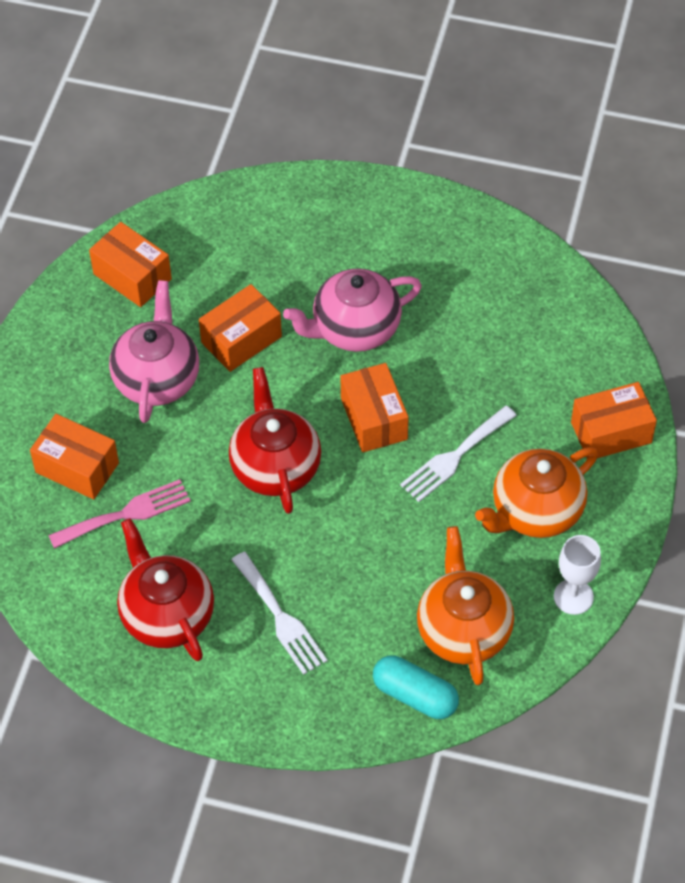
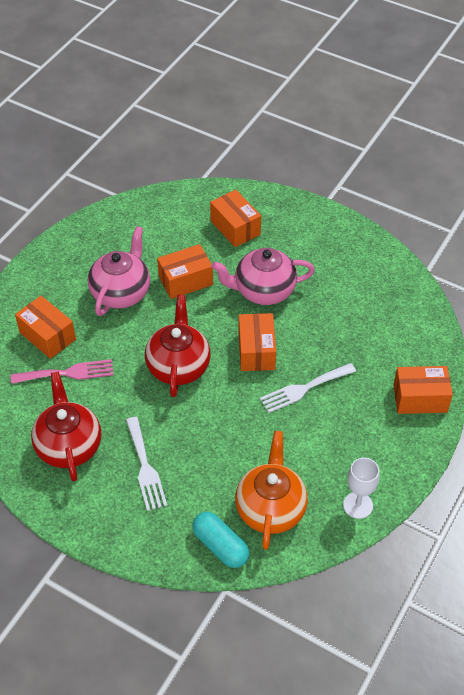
camera: 15 degrees right, 5 degrees down
orange box [89,222,172,307] -> orange box moved to [210,190,261,247]
orange teapot [475,447,598,538] -> none

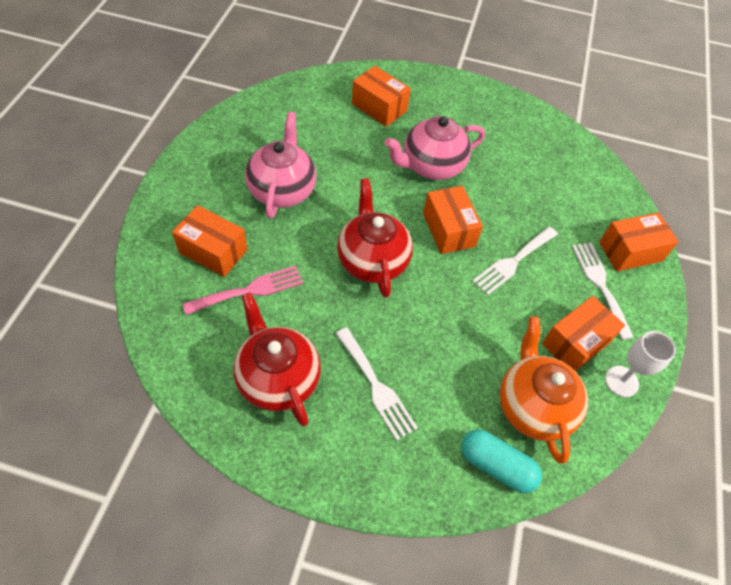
camera: 20 degrees left, 5 degrees up
orange box [157,244,213,299] -> orange box moved to [542,296,625,371]
none -> white fork [572,243,634,340]

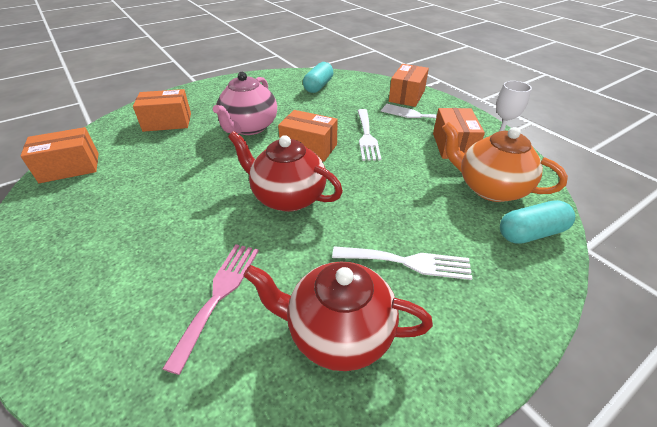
camera: 45 degrees left, 15 degrees down
orange box [172,205,248,277] -> orange box moved to [21,127,98,183]
pink teapot [245,112,316,219] -> none
none -> turquoise capsule [303,62,333,93]

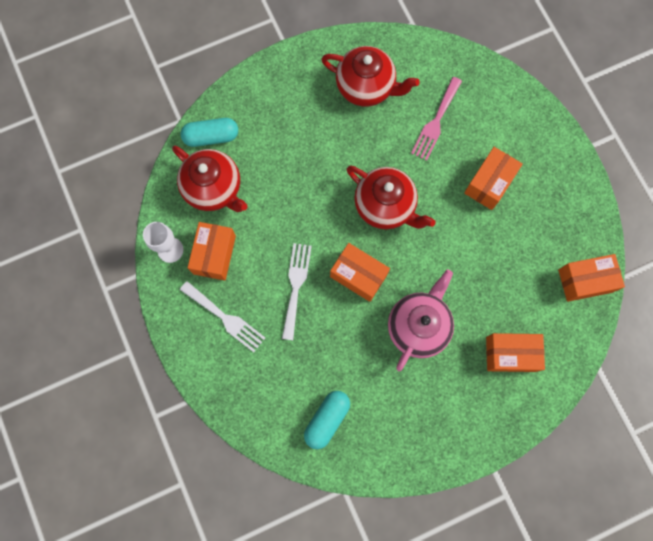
camera: 170 degrees left, 35 degrees up
white fork [332,246,472,280] -> none
orange box [389,64,429,107] -> orange box moved to [464,147,523,210]
orange teapot [442,122,568,202] -> red teapot [172,145,248,212]

